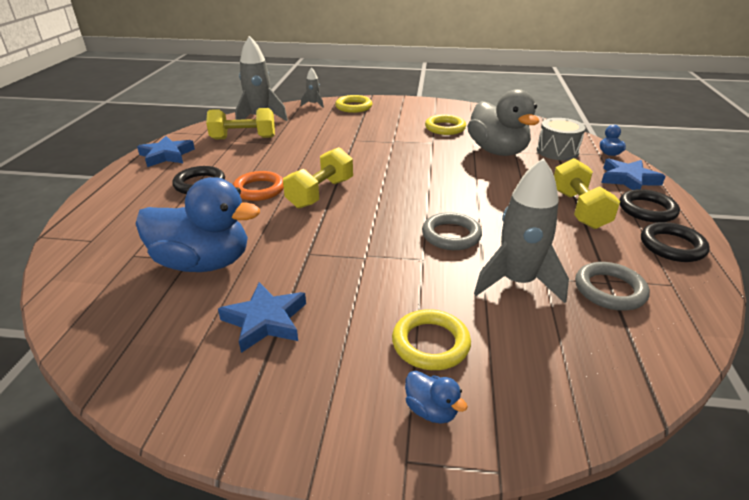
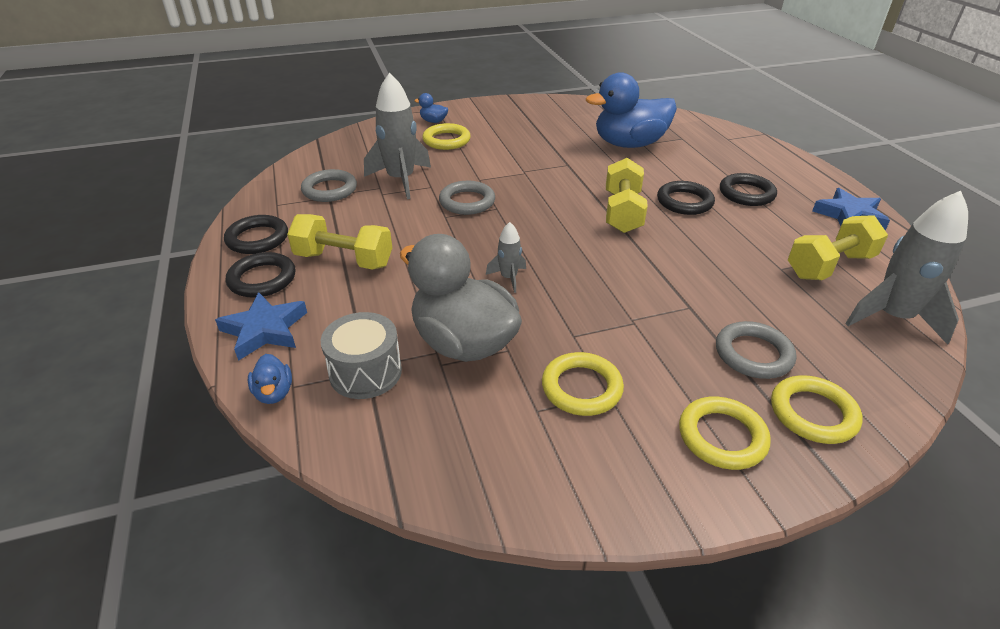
camera: 155 degrees right, 5 degrees up
blue star [218,282,306,353] -> none
orange ring [233,171,284,201] -> black ring [657,181,715,215]
grey rocket [301,67,324,108] -> grey rocket moved to [486,222,526,293]
yellow dumbbell [554,158,620,229] -> yellow dumbbell turned 45 degrees counterclockwise [287,214,392,270]
none -> yellow ring [679,397,771,470]
none -> grey ring [716,321,796,379]

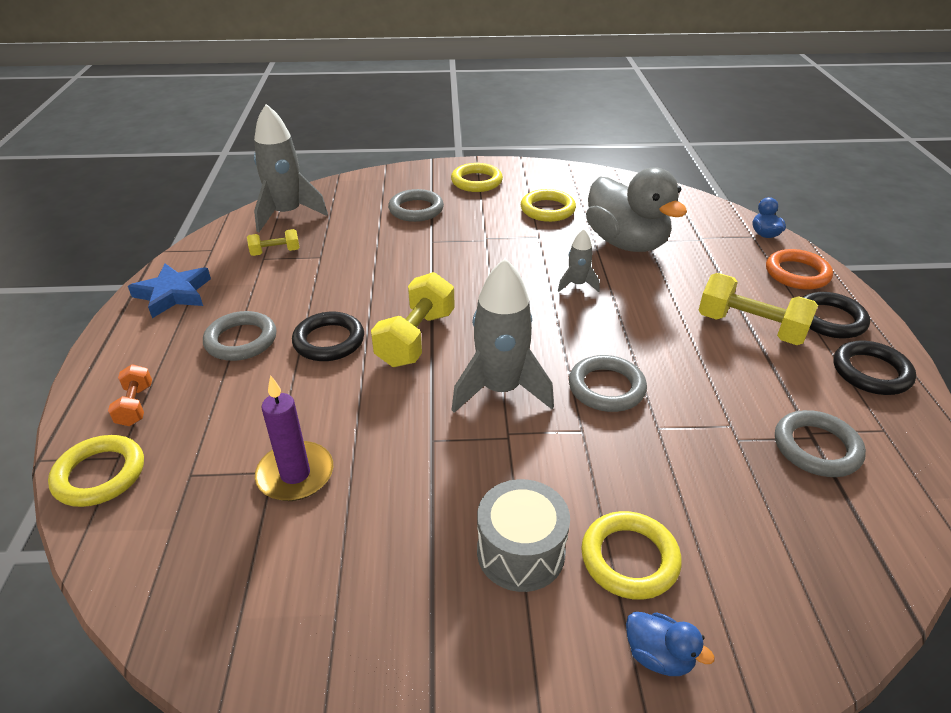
camera: 165 degrees left, 0 degrees up
blue star [215,292,307,361] -> orange ring [766,249,833,290]
grey drum [321,312,402,399] -> grey drum moved to [477,479,570,592]
grey rocket [364,73,431,199] -> grey rocket moved to [452,258,554,413]
blue duck [586,72,677,148] -> purple candle [255,375,333,501]
black ring [720,173,777,206] -> grey ring [203,311,277,361]
yellow ring [771,376,863,444] -> yellow ring moved to [48,435,144,507]
yellow dumbbell [788,215,888,280] -> yellow dumbbell [247,229,299,256], size x0.54
none -> orange dumbbell [108,364,152,426]

